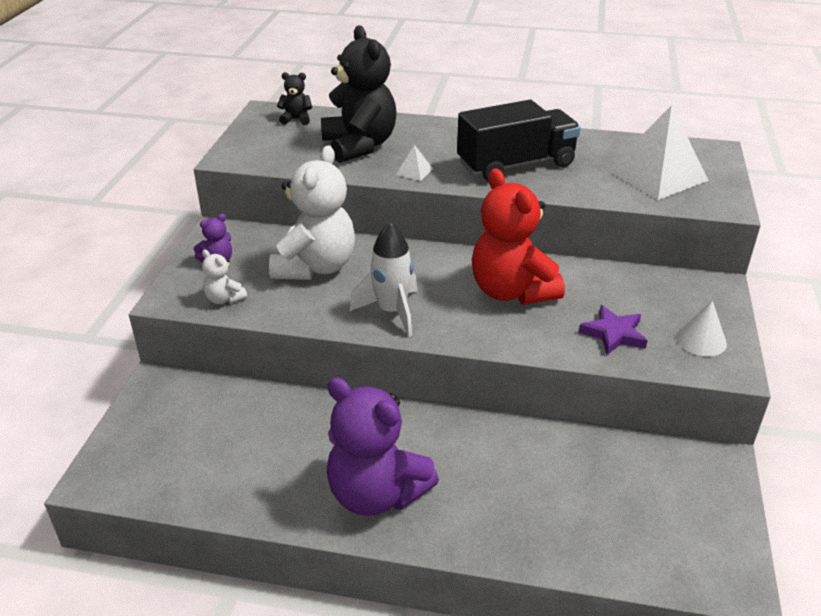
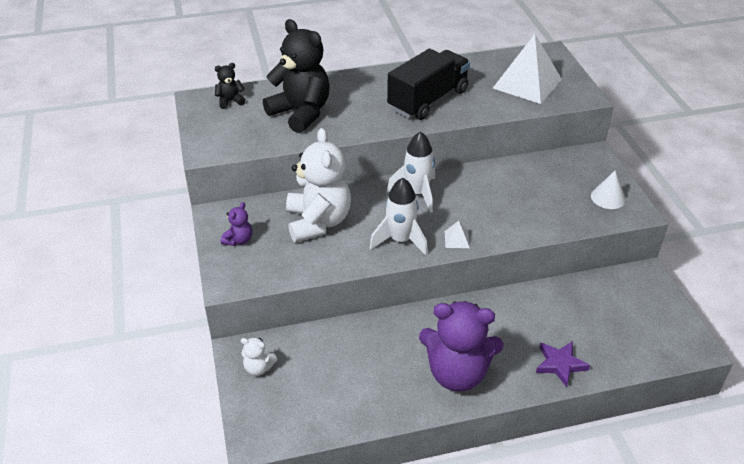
camera: 25 degrees left, 5 degrees up
white teddy bear [202,249,247,304] -> white teddy bear moved to [241,337,278,376]
white pyramid [396,144,433,181] -> white pyramid moved to [445,221,470,248]
red teddy bear [472,169,565,305] -> none
purple star [579,305,648,355] -> purple star moved to [536,341,590,387]
none -> white rocket [387,131,435,213]

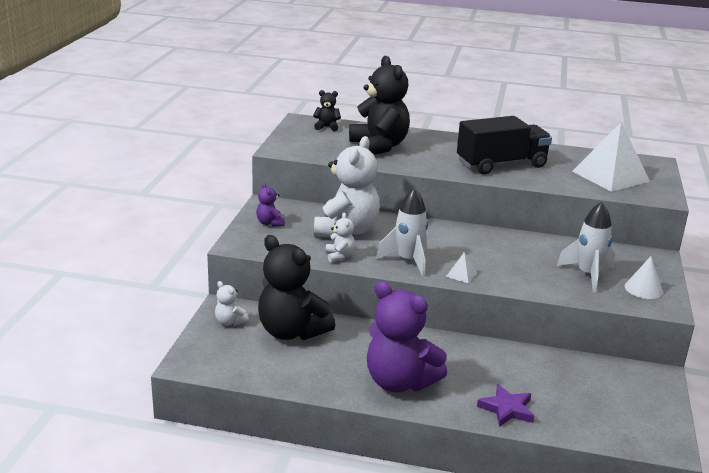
camera: 25 degrees right, 15 degrees down
purple teddy bear [221,202,252,246] -> purple teddy bear turned 105 degrees clockwise [256,182,285,227]
white rocket [387,131,435,213] -> white rocket moved to [557,202,615,292]
none -> black teddy bear [258,235,335,340]
none -> white teddy bear [326,213,355,263]

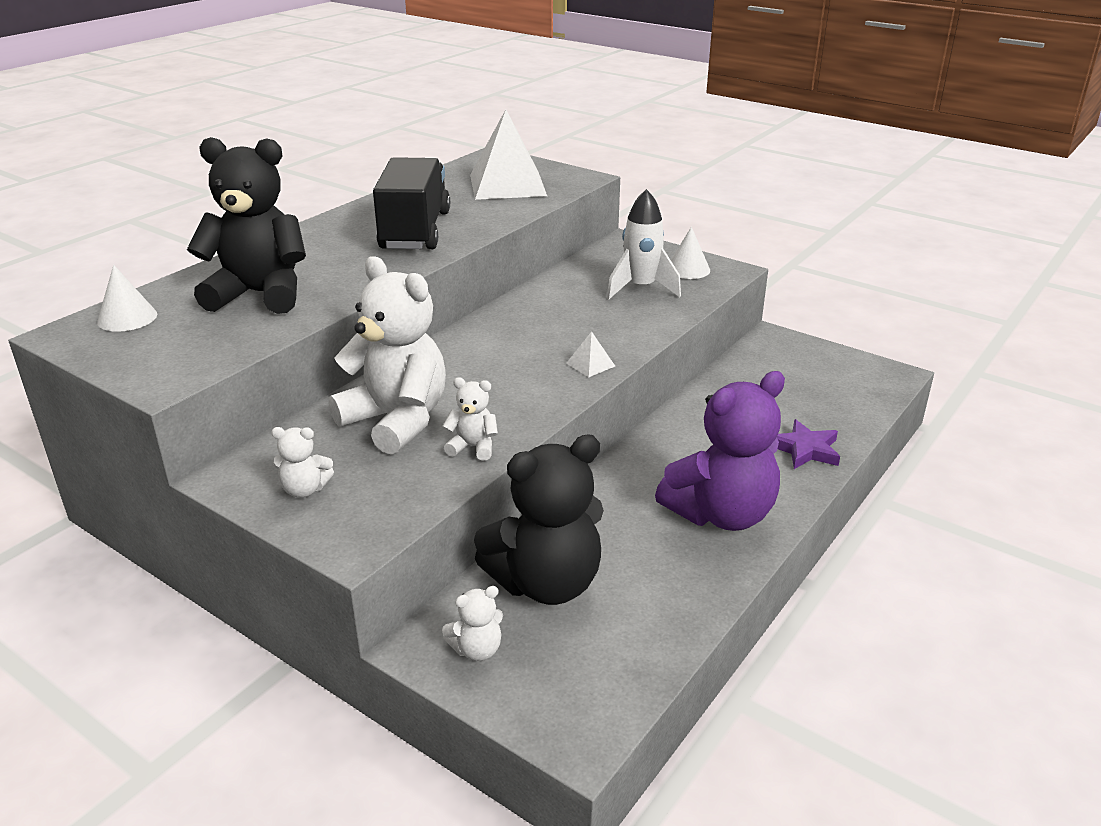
camera: 65 degrees left, 5 degrees up
purple teddy bear [256,182,285,227] -> white teddy bear [271,427,334,498]
black teddy bear [313,90,341,131] -> white cone [97,265,157,332]
white rocket [376,188,428,277] -> none

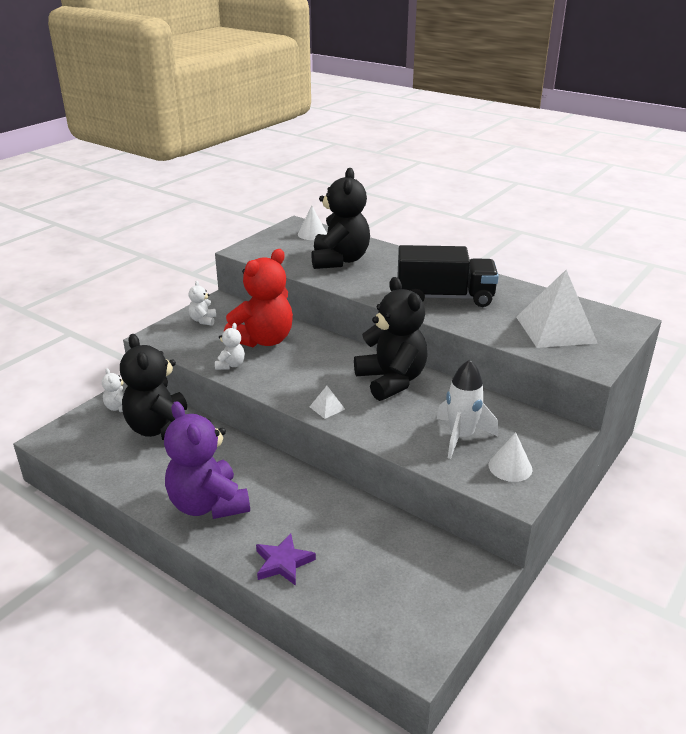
camera: 90 degrees right, 0 degrees up
white teddy bear [329,256,446,455] -> red teddy bear [224,249,293,348]
none -> black teddy bear [354,277,428,401]

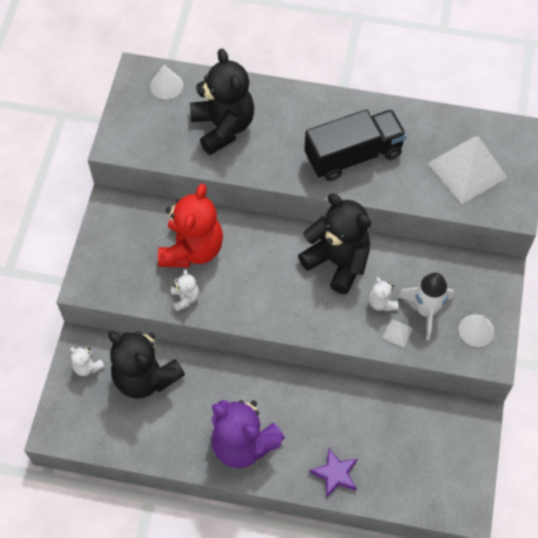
camera: 25 degrees left, 30 degrees up
white teddy bear [188,281,216,326] -> white teddy bear moved to [369,277,399,311]
white pyramid [310,386,345,419] -> white pyramid moved to [382,319,413,347]

